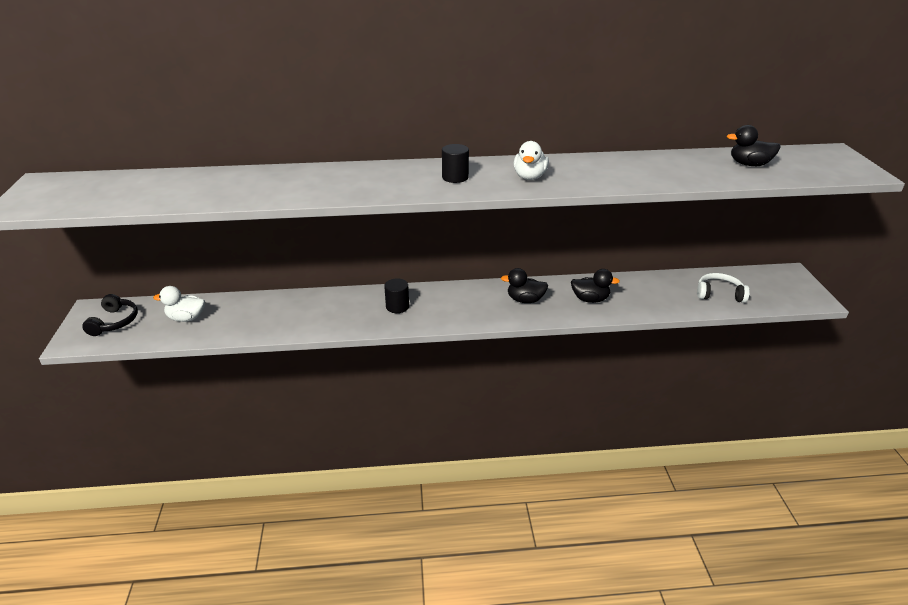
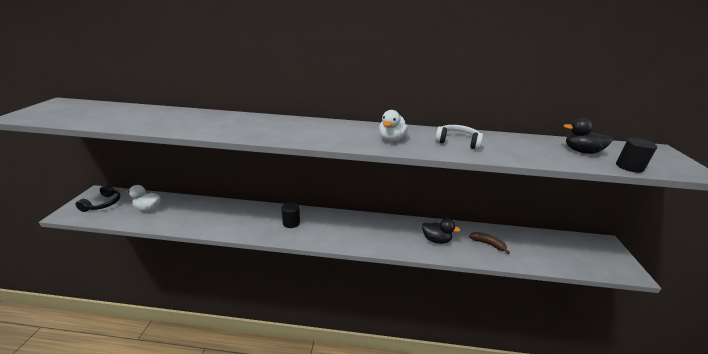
camera: 10 degrees right, 5 degrees down
black cylinder [442,144,469,183] -> black cylinder moved to [616,138,657,173]
black duck [501,268,548,303] -> none
white headphones [697,273,750,303] -> white headphones moved to [435,125,483,150]
none -> brown banana [469,232,510,254]

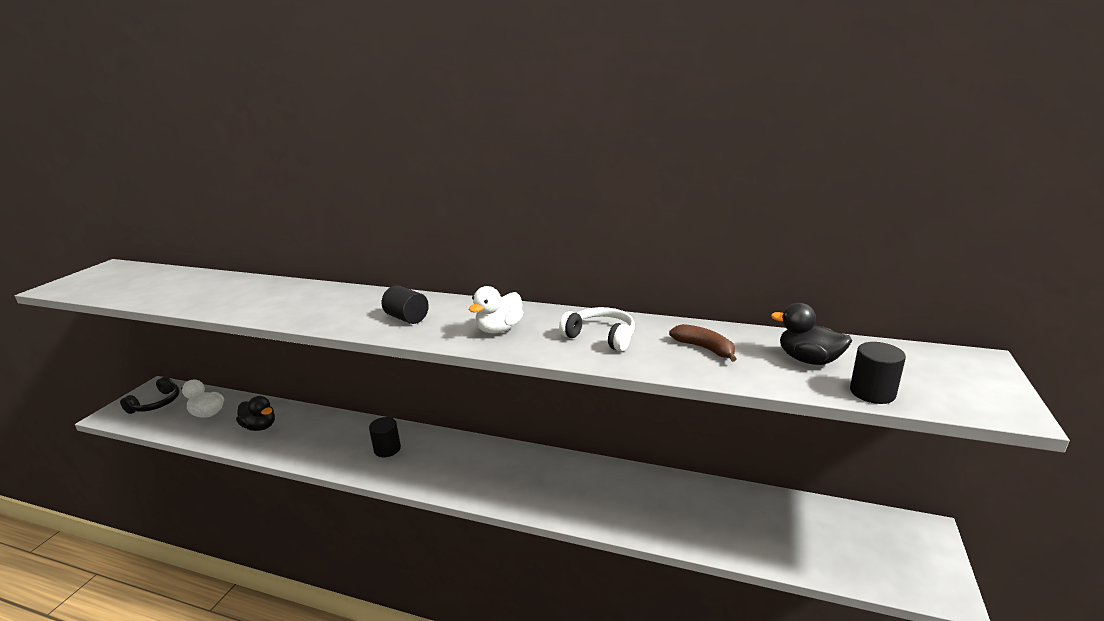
camera: 15 degrees right, 5 degrees down
black duck [422,218,461,244] -> black duck moved to [236,396,275,431]
brown banana [469,232,510,254] -> brown banana moved to [669,324,736,362]
none -> black cylinder [382,285,429,324]

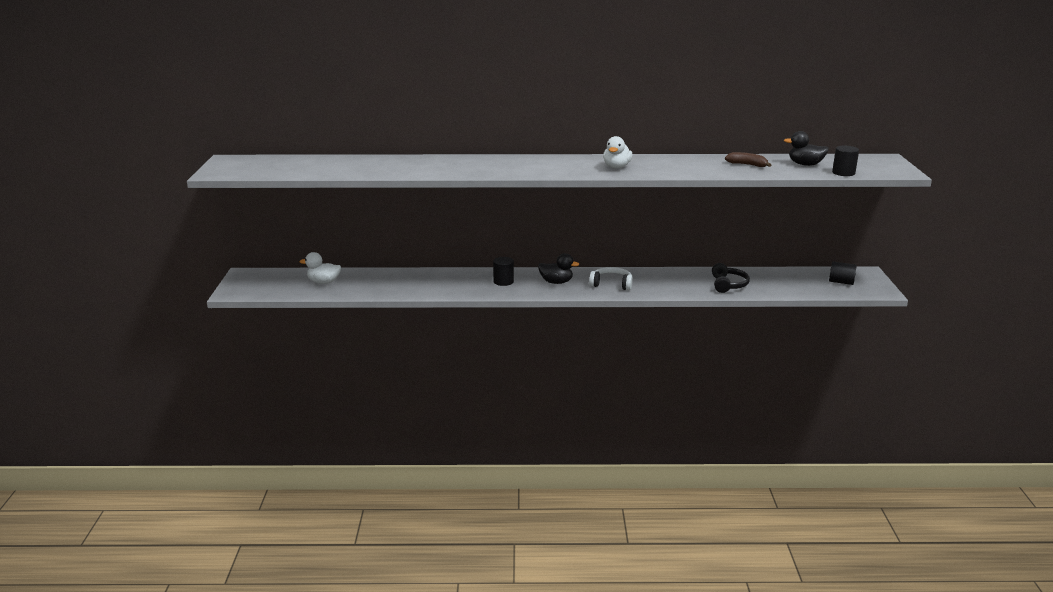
camera: 20 degrees left, 0 degrees up
black headphones [120,377,180,414] -> black headphones moved to [712,263,750,293]
black duck [236,396,275,431] -> black duck moved to [538,253,579,284]
black cylinder [382,285,429,324] -> black cylinder moved to [829,262,857,285]
white headphones [559,307,635,351] -> white headphones moved to [589,267,633,290]

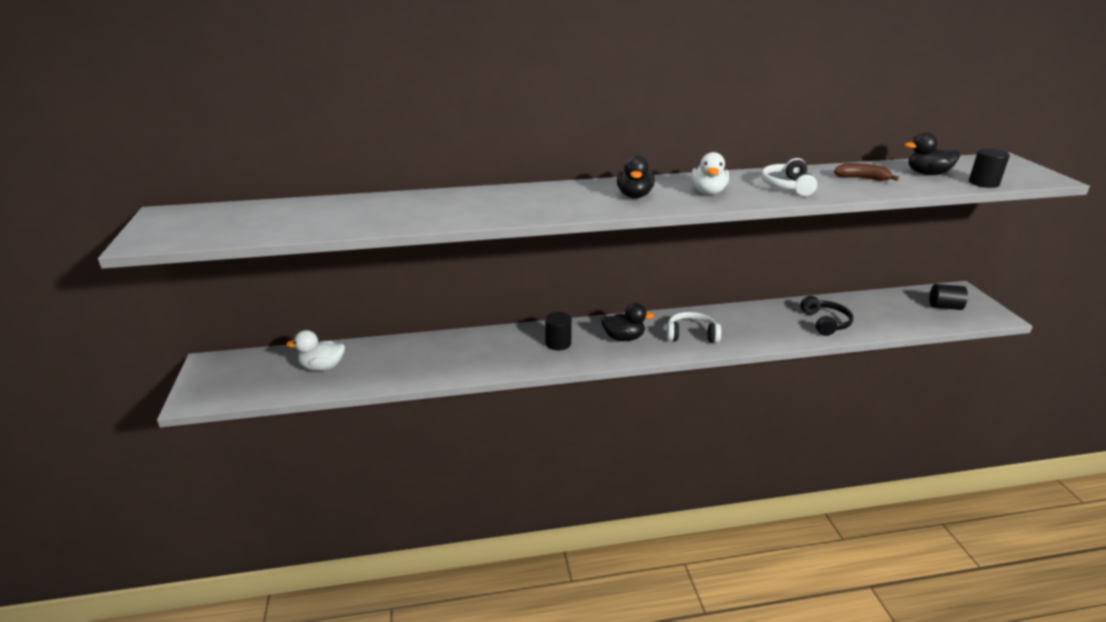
camera: 10 degrees left, 5 degrees up
none -> black duck [617,155,655,198]
none -> white headphones [761,158,817,196]

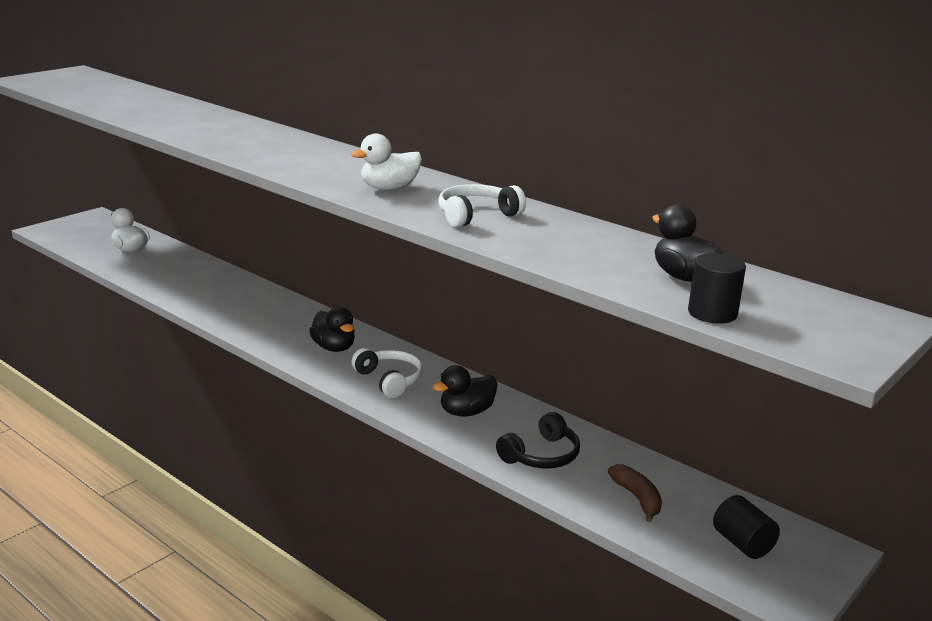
camera: 50 degrees right, 5 degrees down
black cylinder [545,312,572,350] -> none
black duck [617,155,655,198] -> black duck moved to [433,365,498,417]
brown banana [834,163,899,181] -> brown banana moved to [608,464,662,522]

